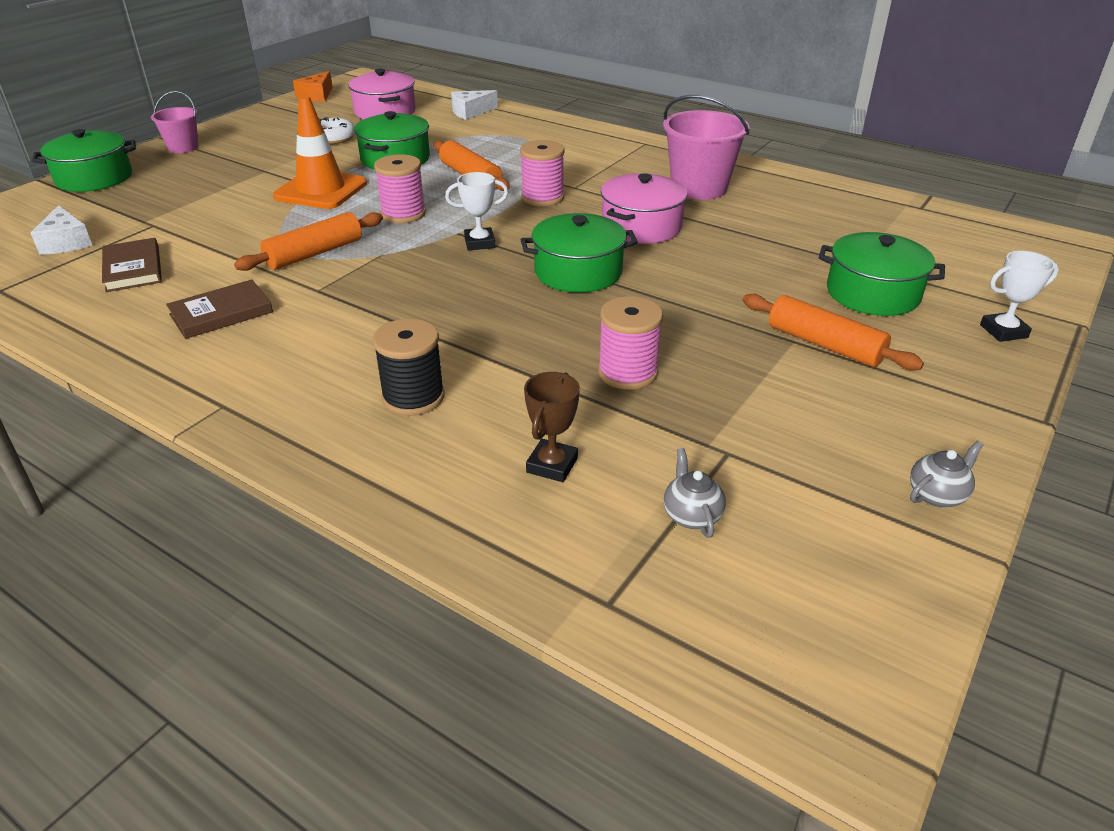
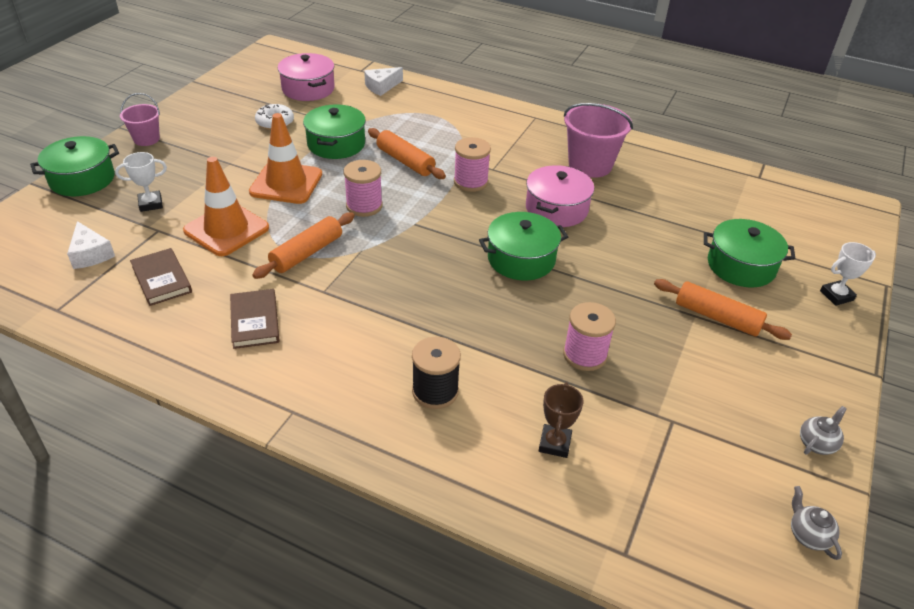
camera: 10 degrees left, 5 degrees up
brown book [166,280,273,339] -> brown book turned 60 degrees counterclockwise [230,289,279,349]
orange cheese [293,71,333,102] -> none
white trophy [445,172,508,250] -> white trophy moved to [115,152,167,212]
grey teapot [664,448,726,538] -> grey teapot moved to [791,486,842,560]
none -> orange traffic cone [183,157,269,256]

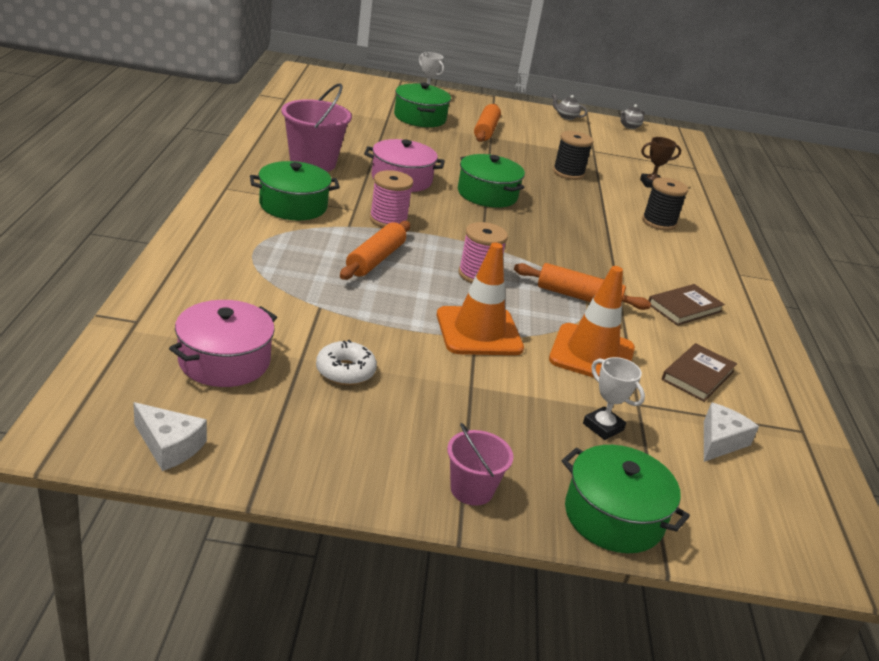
camera: 115 degrees left, 10 degrees down
green pot [303,104,366,159] -> green pot moved to [250,161,340,220]
white cheese [364,67,403,96] -> white cheese moved to [133,402,207,471]
pink spool [563,302,616,371] -> black spool [553,131,594,180]

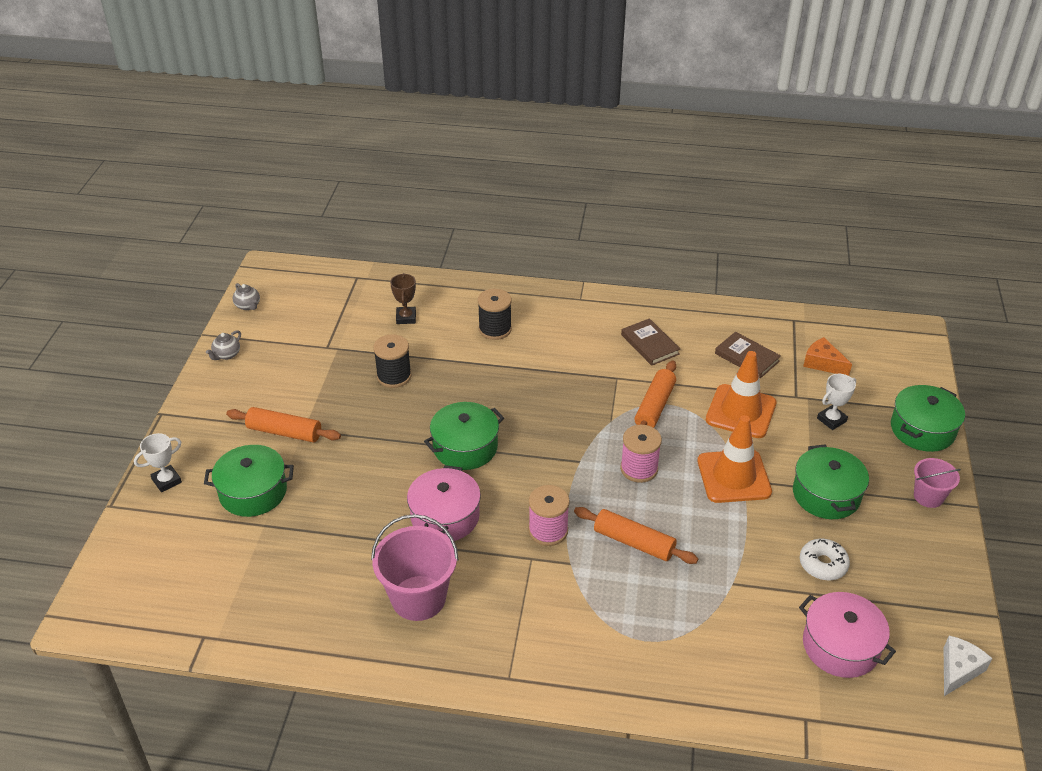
camera: 80 degrees left, 10 degrees up
green pot [250,161,340,220] -> green pot moved to [793,444,869,519]
white cheese [704,402,759,462] -> orange cheese [803,337,852,376]

